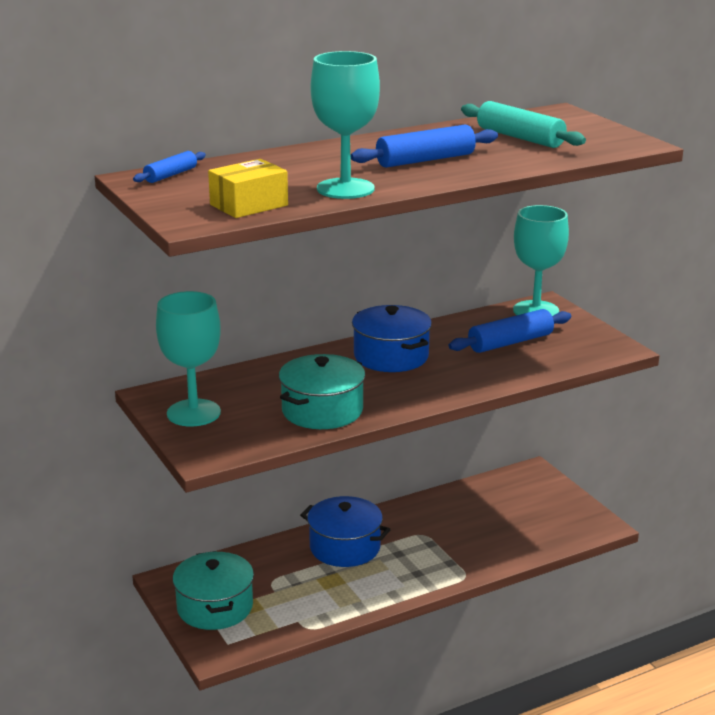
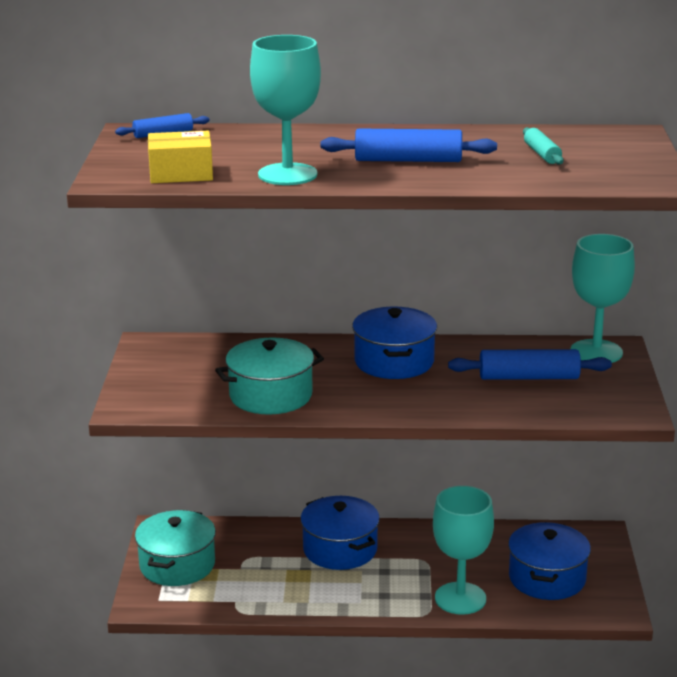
camera: 30 degrees right, 0 degrees up
turquoise goblet [156,291,221,426] -> turquoise goblet moved to [433,486,494,615]
turquoise rolling pin [461,101,586,148] -> turquoise rolling pin [523,127,564,165], size x0.58
none -> blue pot [508,522,591,600]

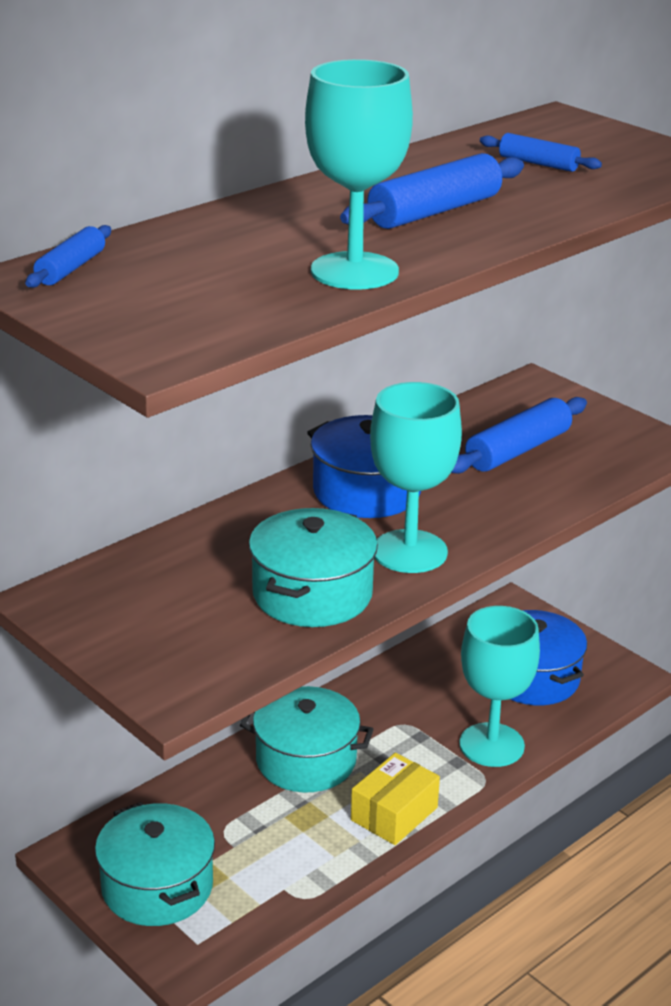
camera: 45 degrees left, 5 degrees up
yellow box [148,131,213,183] -> yellow box moved to [351,753,440,845]
blue pot [300,496,380,570] -> turquoise pot [240,686,374,792]
turquoise rolling pin [523,127,564,165] -> blue rolling pin [480,133,602,172]
turquoise goblet [571,234,635,363] -> turquoise goblet moved to [370,382,462,573]

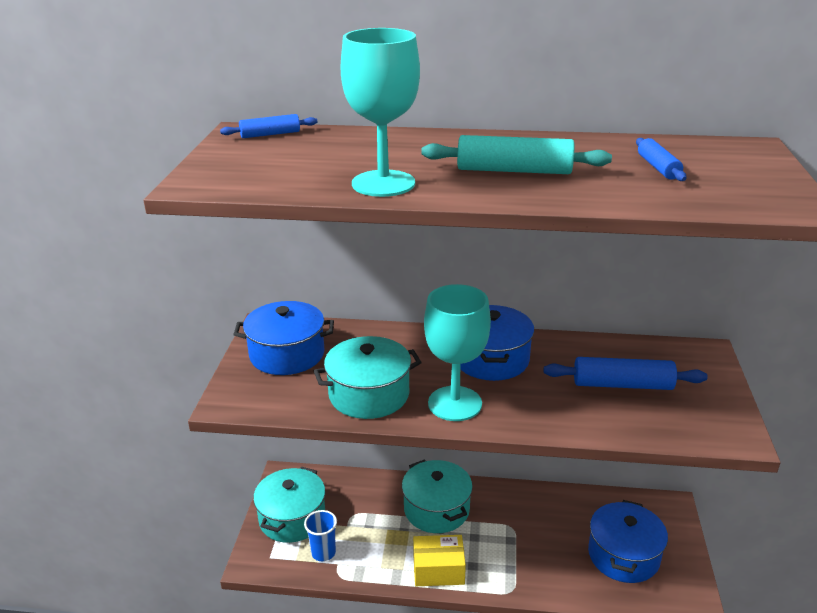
camera: 50 degrees right, 0 degrees up
blue rolling pin [340,153,524,229] -> turquoise rolling pin [421,135,612,174]
turquoise goblet [459,606,540,767] -> none
none -> blue pot [233,301,334,375]
none -> blue cup [304,510,337,561]

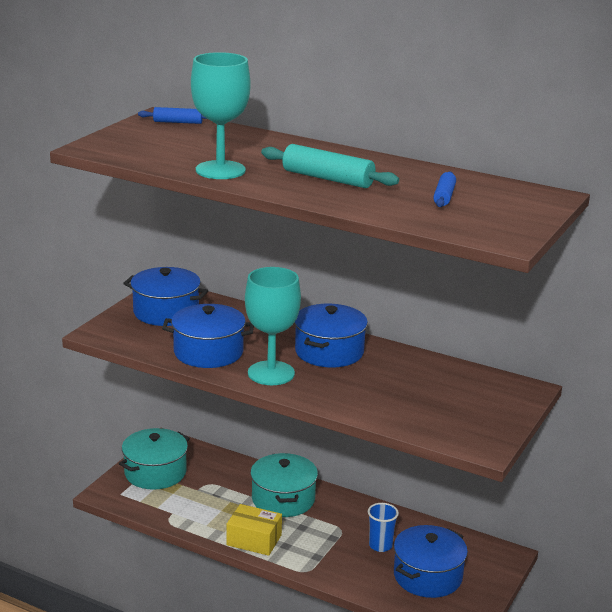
camera: 20 degrees right, 5 degrees down
blue cup [304,510,337,561] -> blue cup moved to [368,503,399,552]
turquoise pot [314,336,422,419] -> blue pot [162,304,254,368]
blue rolling pin [544,357,708,390] -> none

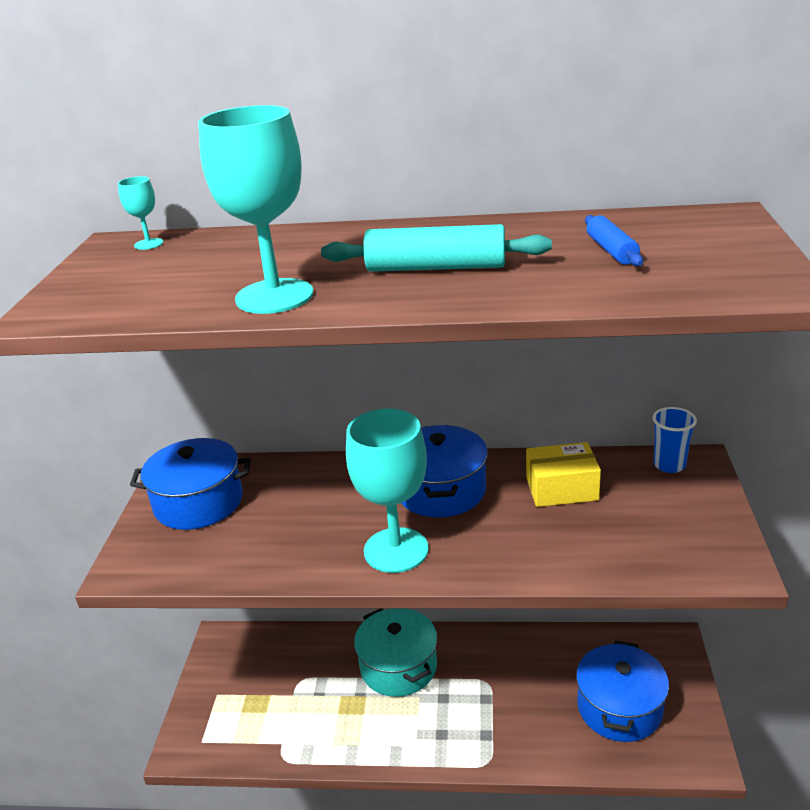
camera: 20 degrees left, 5 degrees up
turquoise pot [119,428,190,490] -> none
blue rolling pin [138,107,207,124] -> turquoise goblet [118,176,163,250]
blue pot [162,304,254,368] -> none
yellow box [227,504,282,556] -> yellow box moved to [526,442,601,507]
blue cup [368,503,399,552] -> blue cup moved to [652,407,697,473]

